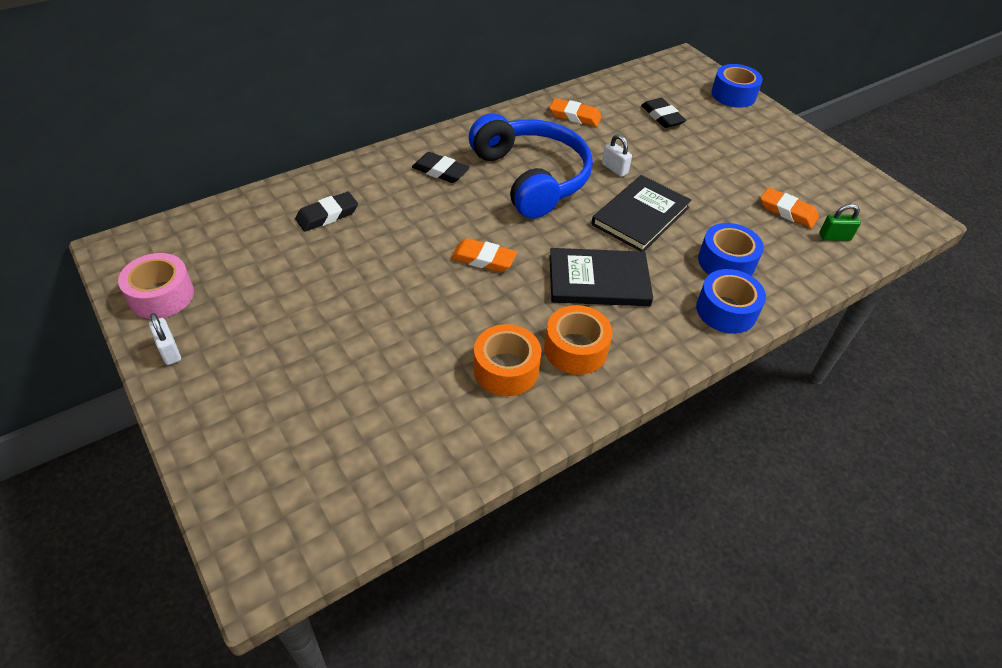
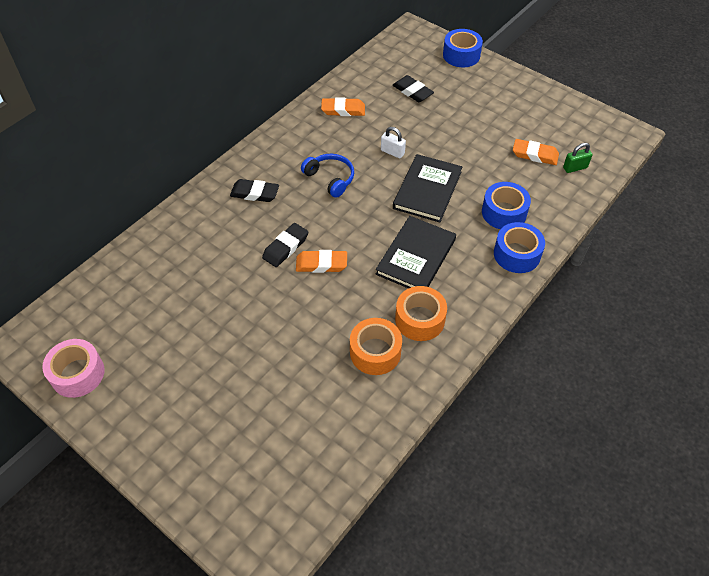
camera: 15 degrees left, 5 degrees up
white padlock [149,313,181,365] -> none
black eraser [295,192,358,232] -> black eraser moved to [262,223,308,267]
blue headphones [469,113,593,219] -> blue headphones [301,154,354,198], size x0.49
black book [549,248,653,306] -> black book turned 45 degrees counterclockwise [376,216,456,288]

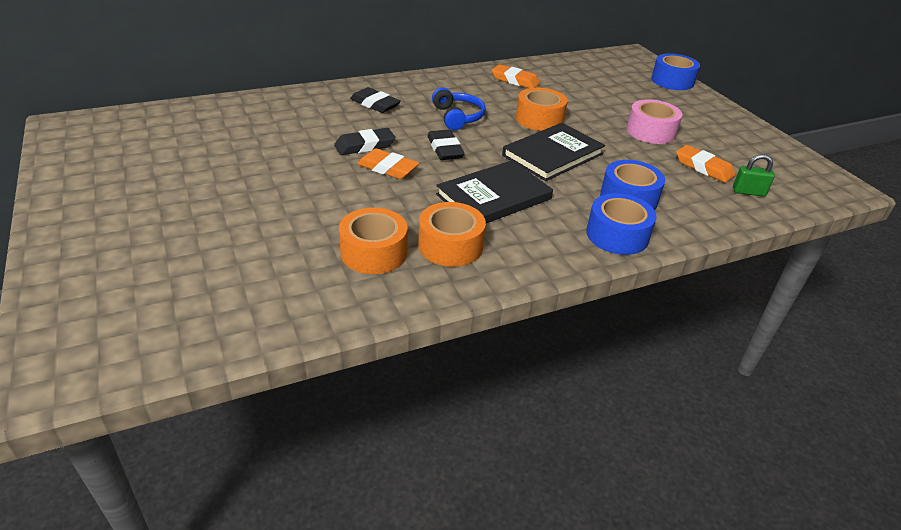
camera: 25 degrees right, 15 degrees down
pink tape [42,339,105,398] -> pink tape moved to [626,99,682,144]
white padlock [381,127,406,158] -> orange tape [516,88,567,131]
black eraser [393,75,434,102] -> black eraser moved to [427,130,465,160]

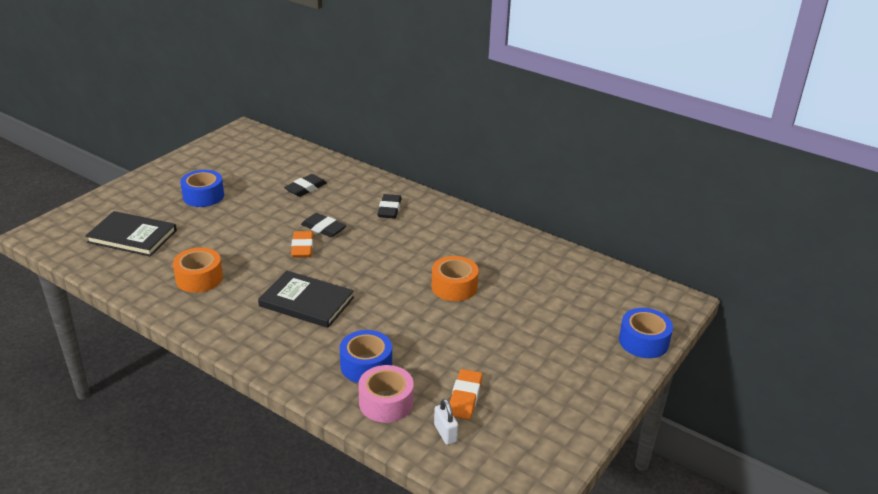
camera: 60 degrees right, 5 degrees down
orange tape [418,202,486,267] -> none
black eraser [427,130,465,160] -> black eraser moved to [284,174,327,197]
blue headphones [432,88,486,130] -> none
orange eraser [492,64,540,88] -> none
black book [502,123,605,181] -> black book moved to [85,211,177,257]
blue tape [586,193,657,255] -> blue tape moved to [180,170,224,207]
pink tape [626,99,682,144] -> pink tape moved to [358,365,414,423]
green padlock [733,154,775,197] -> white padlock [434,399,458,445]

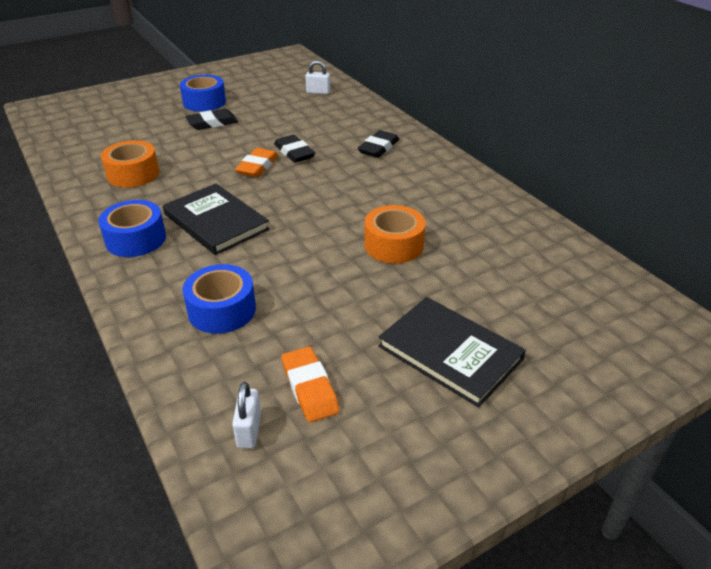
camera: 25 degrees right, 5 degrees up
black book [85,211,177,257] -> black book moved to [378,297,526,407]
black eraser [284,174,327,197] -> black eraser moved to [185,109,238,130]
pink tape [358,365,414,423] -> none
orange eraser [450,369,482,420] -> orange eraser turned 60 degrees counterclockwise [282,347,340,423]
blue tape [619,308,673,358] -> blue tape moved to [98,200,166,257]
none -> white padlock [305,60,330,94]

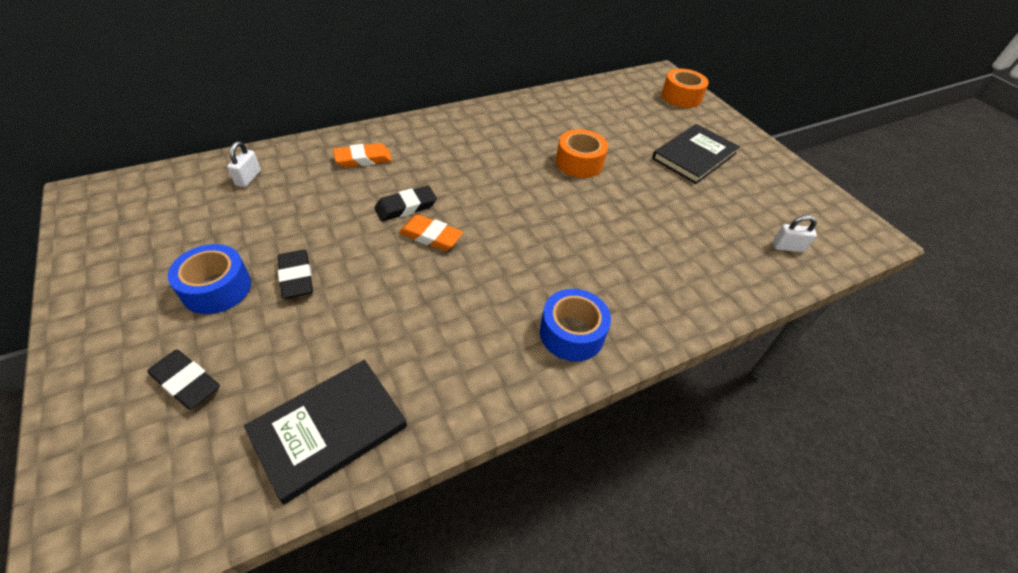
camera: 90 degrees left, 10 degrees up
orange tape [101,140,159,188] -> orange tape moved to [661,69,709,108]
black book [163,183,270,255] -> black book moved to [244,360,407,504]
blue tape [182,264,256,334] -> none
orange eraser [282,347,340,423] -> orange eraser moved to [333,143,392,168]
black eraser [358,130,399,158] -> black eraser moved to [147,350,220,410]

